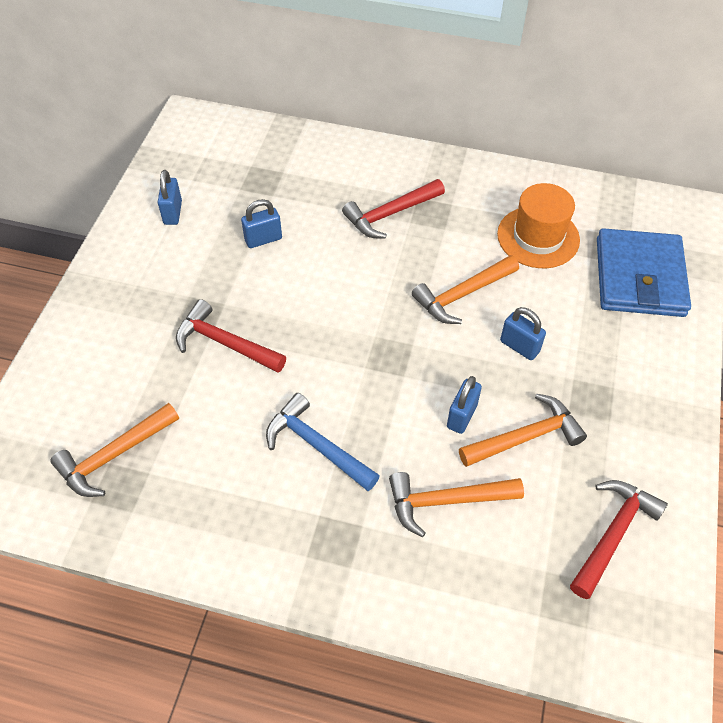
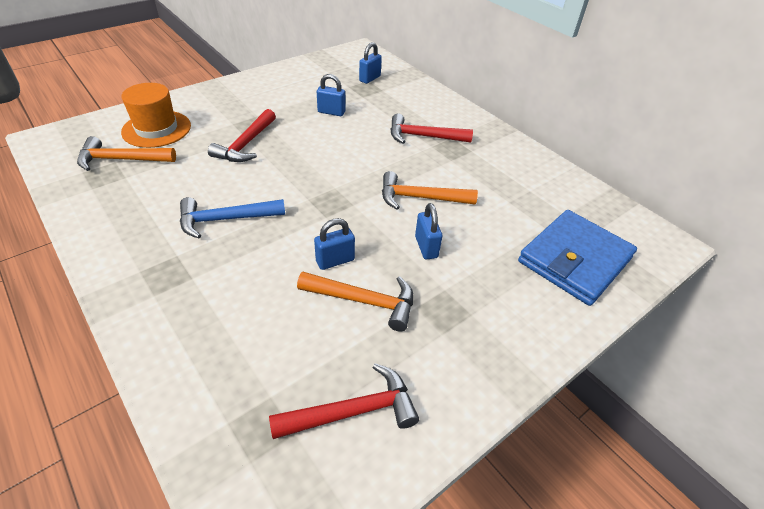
camera: 35 degrees right, 10 degrees down
blue padlock [158,170,182,225] -> blue padlock moved to [359,42,382,84]
red hammer [176,299,286,373] -> red hammer turned 135 degrees counterclockwise [208,109,276,162]
blue hammer [266,393,380,491] -> blue hammer turned 90 degrees counterclockwise [180,197,285,238]
orange hammer [389,472,524,537] -> none
orange hat [497,183,580,268] -> orange hat moved to [121,83,191,148]

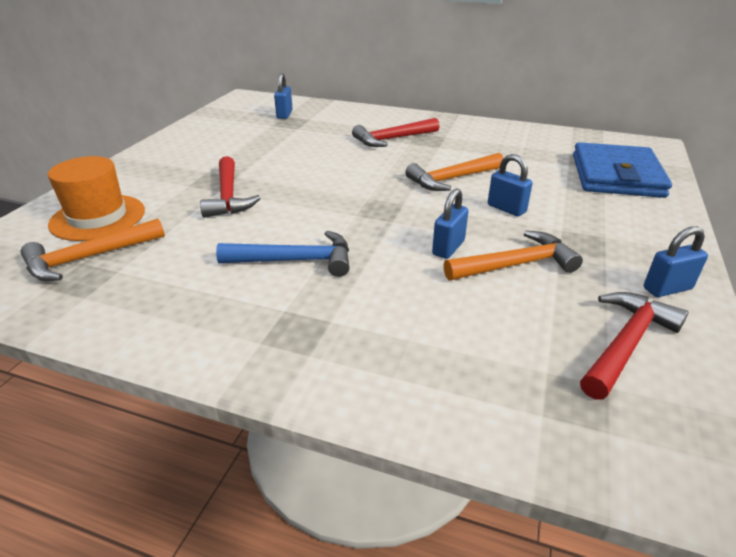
camera: 30 degrees left, 10 degrees down
blue hammer [180,197,285,238] -> blue hammer turned 135 degrees counterclockwise [216,231,349,277]
blue padlock [317,74,345,116] -> blue padlock moved to [644,226,708,297]

